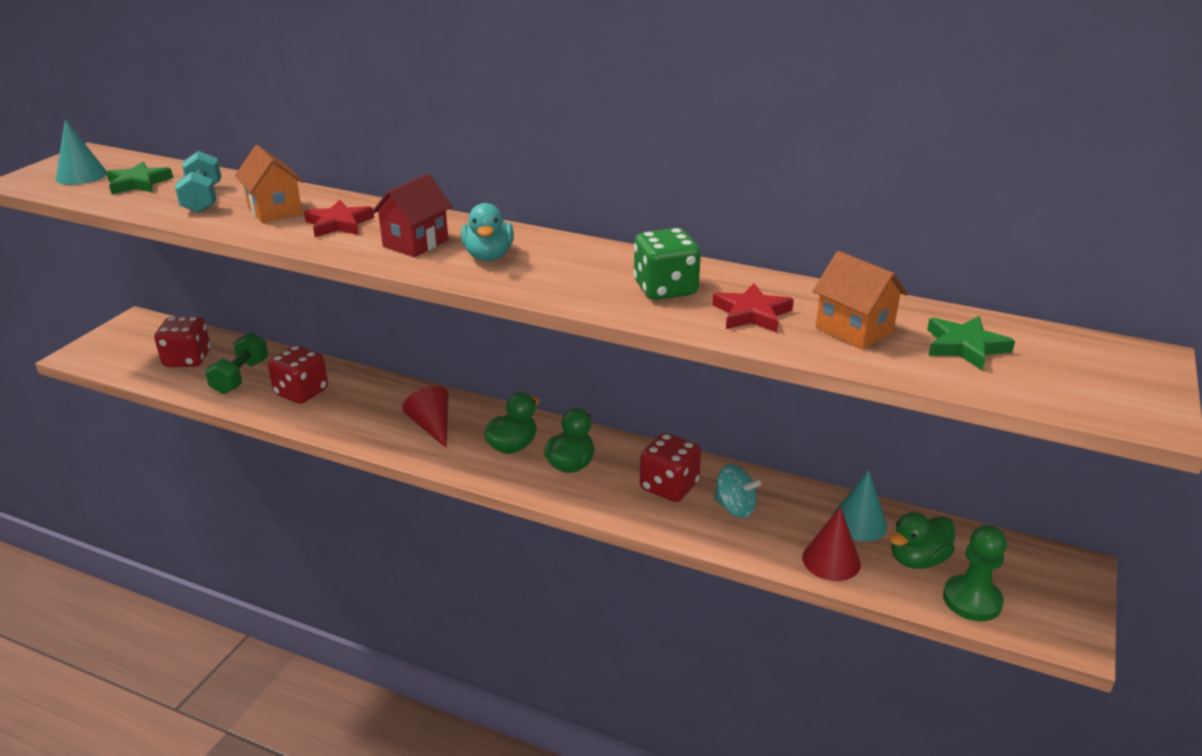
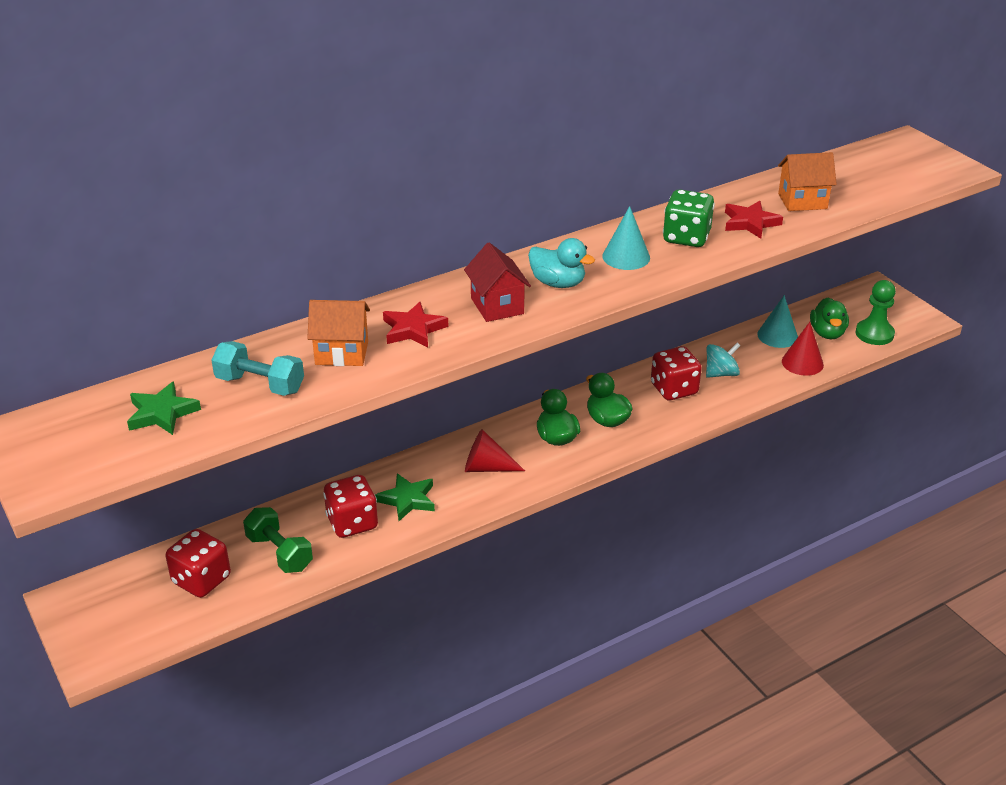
camera: 55 degrees left, 5 degrees up
turquoise cone [56,120,107,185] -> turquoise cone moved to [602,206,650,270]
green star [927,316,1015,371] -> green star moved to [375,473,435,521]

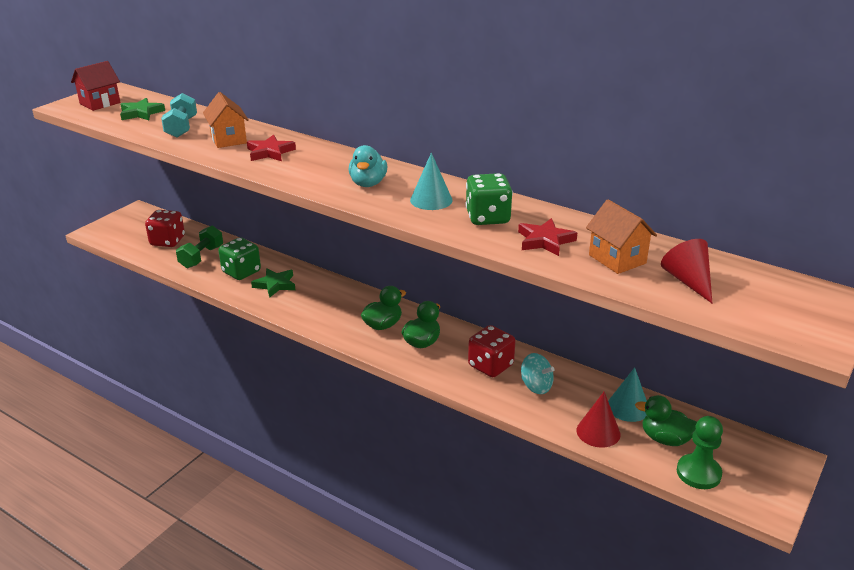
camera: 65 degrees right, 5 degrees down
red dice [323,475,378,538] -> green dice [218,237,261,280]
red house [464,243,531,322] -> red house moved to [71,61,120,111]
red cone [465,429,525,472] -> red cone moved to [661,239,713,304]
green duck [810,298,849,339] -> green duck turned 45 degrees clockwise [635,395,697,446]

